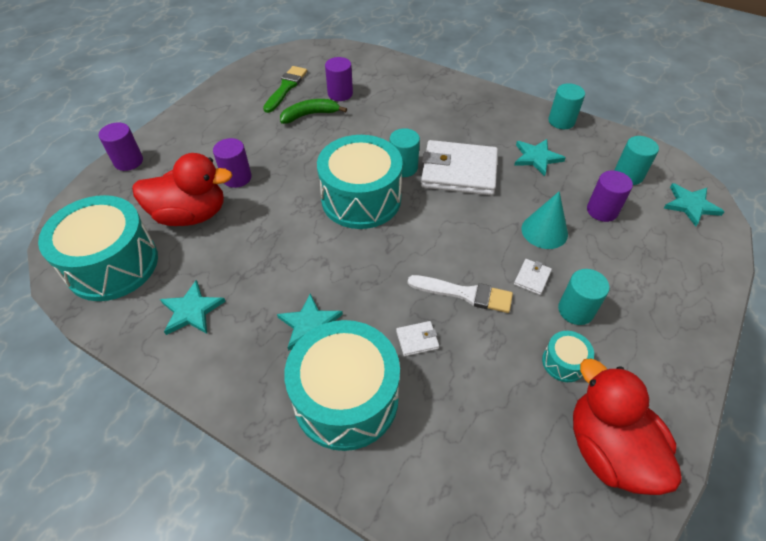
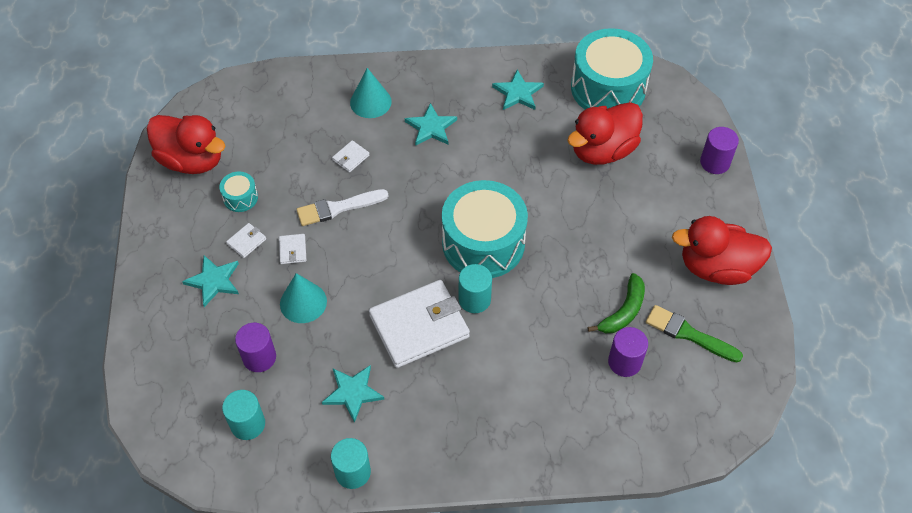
camera: 145 degrees right, 5 degrees up
purple cylinder [213,138,252,188] -> none
green brush [263,66,307,113] -> green brush turned 135 degrees clockwise [646,305,743,363]
turquoise drum [284,320,400,451] -> turquoise cone [350,68,392,118]
turquoise cylinder [558,269,610,325] -> white wallet [226,223,266,258]
turquoise star [664,183,724,227] -> turquoise star moved to [182,255,239,307]
none -> red duck [672,216,772,285]

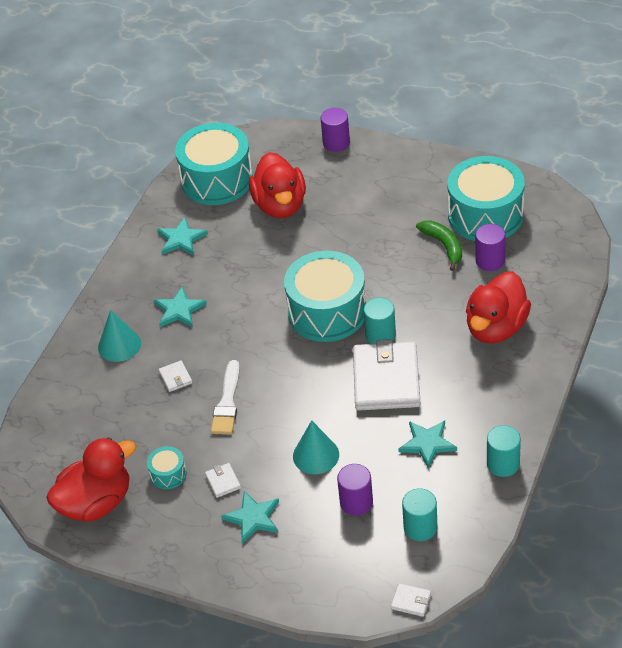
camera: 60 degrees left, 10 degrees down
white wallet [279,234,307,264] -> white wallet moved to [391,583,431,617]
green brush [646,305,743,363] -> turquoise drum [447,156,525,241]
red duck [672,216,772,285] -> red duck moved to [466,271,531,344]

